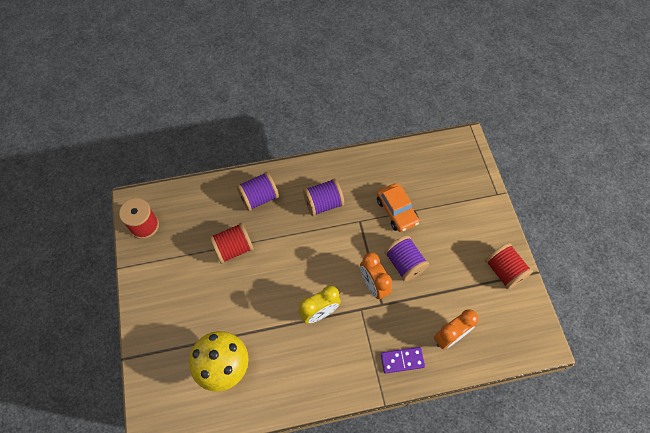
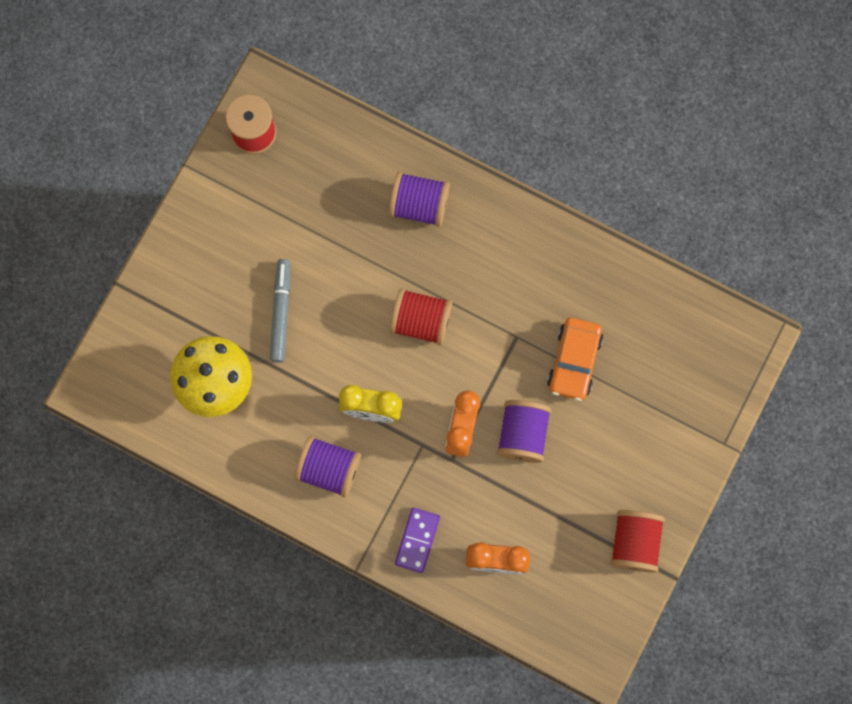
camera: 40 degrees right, 15 degrees up
red spool [209,223,253,264] -> red spool moved to [390,288,452,345]
purple spool [303,179,344,216] -> purple spool moved to [294,436,361,498]
purple domino [381,347,425,373] -> purple domino turned 75 degrees clockwise [395,508,440,573]
none -> grey marker [269,259,290,363]

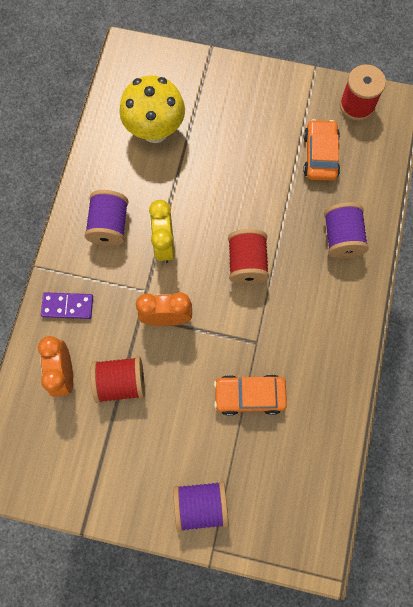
camera: 75 degrees right, 5 degrees down
grey marker [269,259,290,363] -> none
purple spool [497,400,551,463] -> purple spool moved to [173,481,228,532]
red spool [610,510,665,573] -> red spool moved to [90,356,145,403]
none -> orange car [303,119,340,181]

